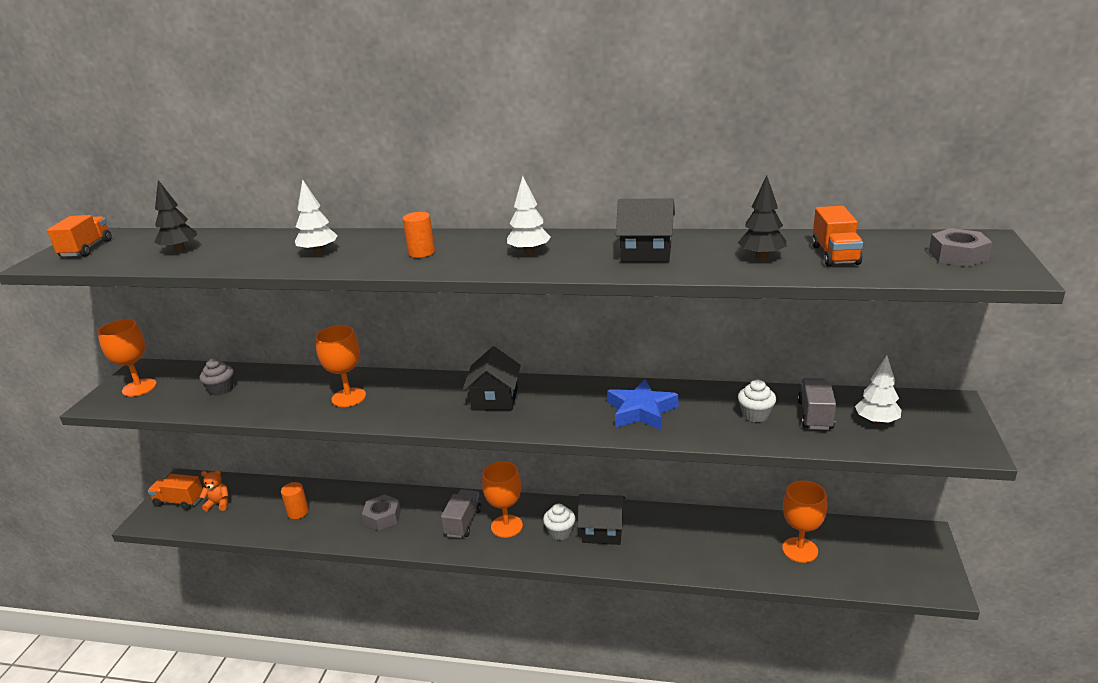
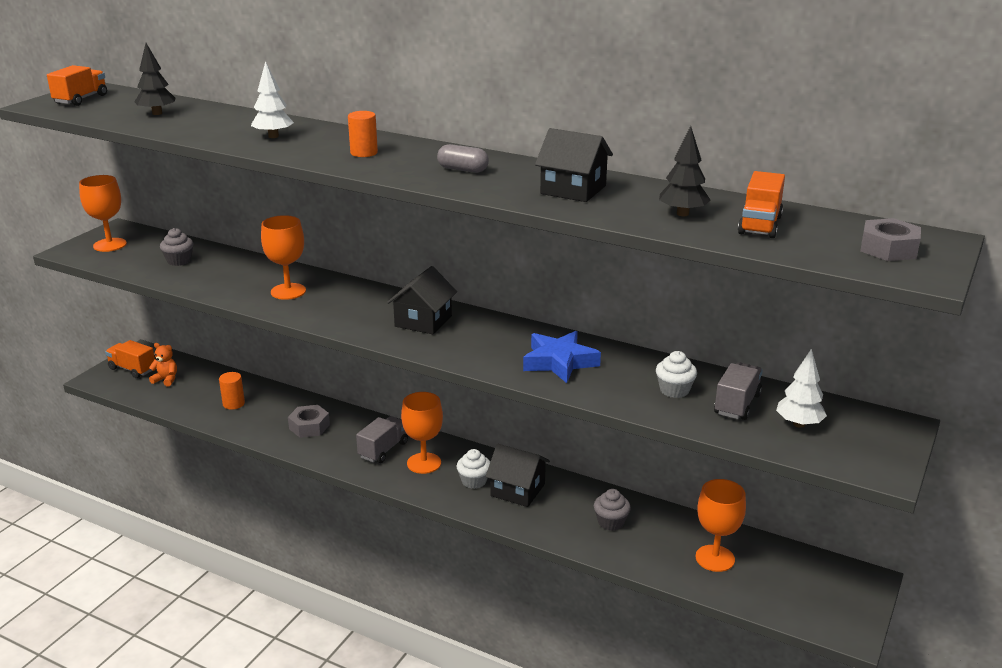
camera: 15 degrees right, 0 degrees up
white tree [507,176,551,255] -> grey capsule [437,144,489,173]
none -> grey cupcake [594,489,631,531]

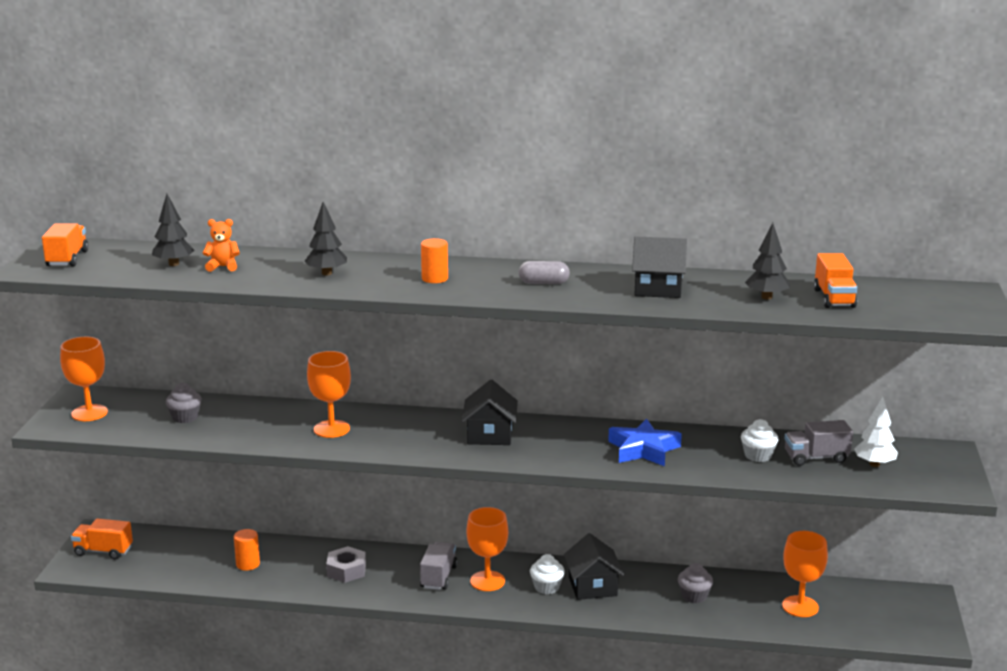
camera: 20 degrees left, 5 degrees down
orange teddy bear [149,343,177,387] -> orange teddy bear moved to [203,219,240,272]
white tree [251,61,294,138] -> black tree [305,202,347,276]
black house [486,444,550,507] -> black house turned 75 degrees clockwise [564,533,624,600]
grey truck [714,362,763,420] -> grey truck turned 105 degrees counterclockwise [784,420,853,466]
grey nut [860,218,921,261] -> none

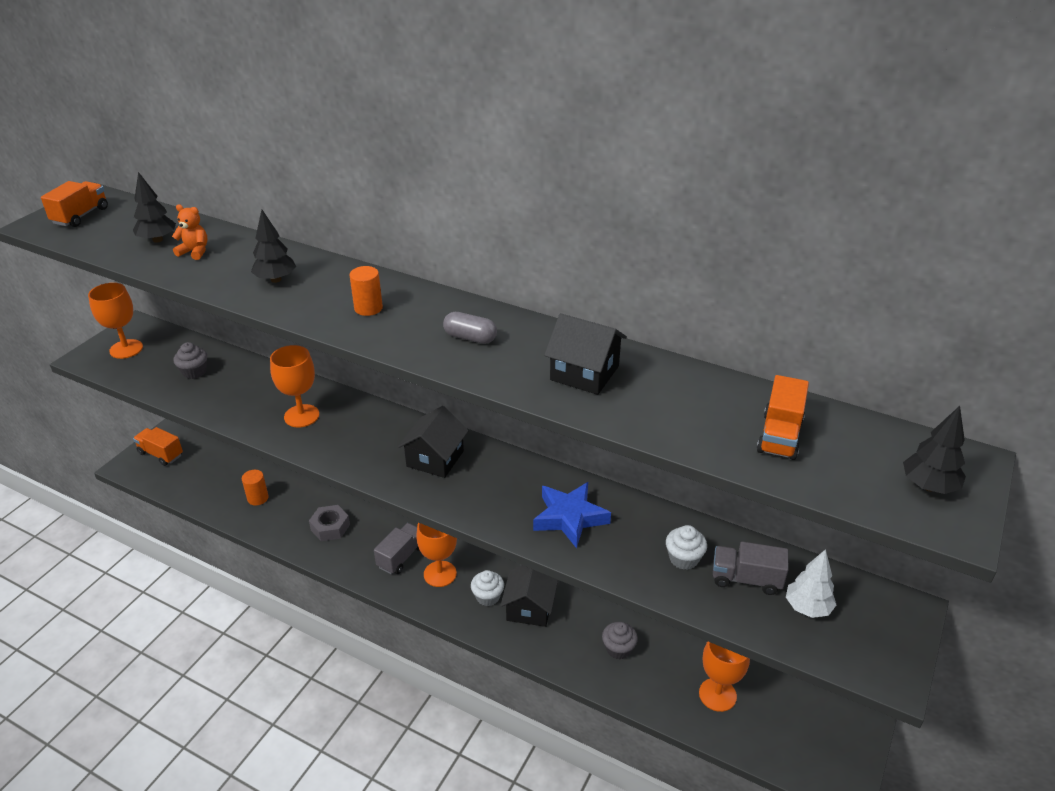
camera: 20 degrees right, 15 degrees up
black tree [745,223,790,300] -> black tree moved to [903,406,966,494]

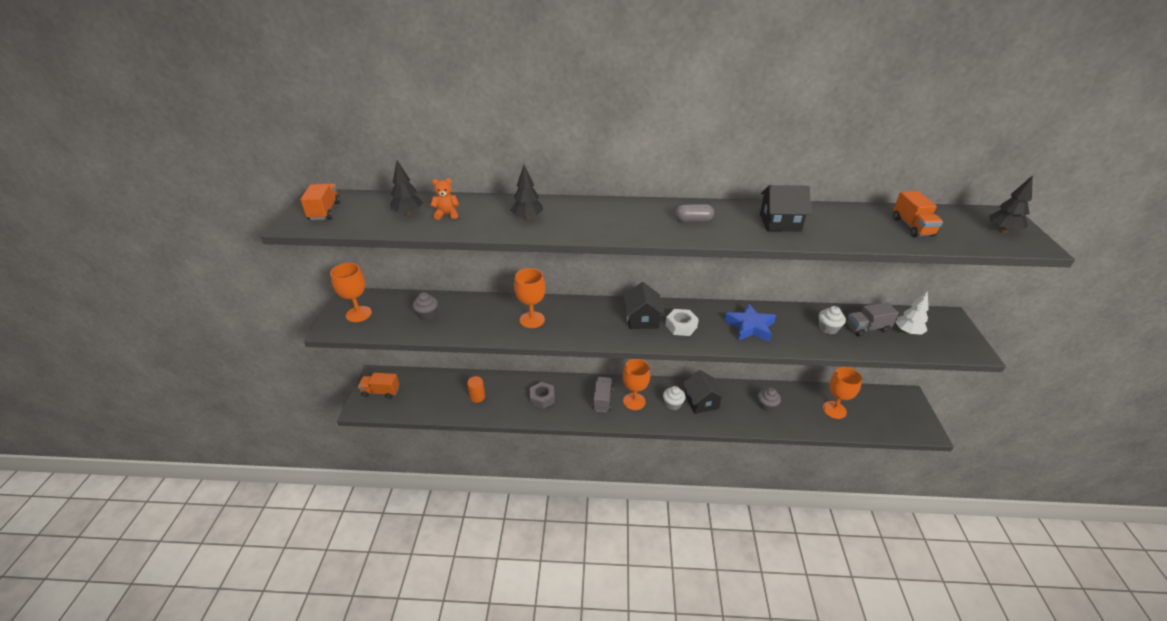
camera: 25 degrees left, 0 degrees up
orange cylinder [349,266,383,316] -> none
none -> white nut [665,309,699,336]

